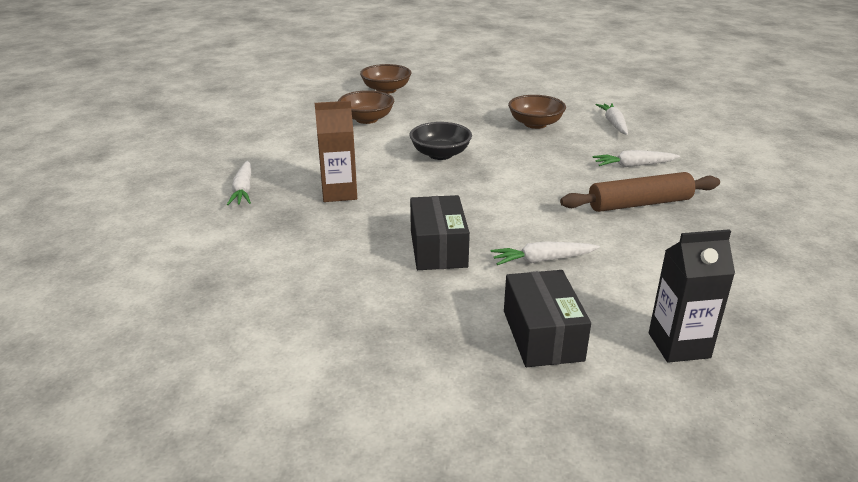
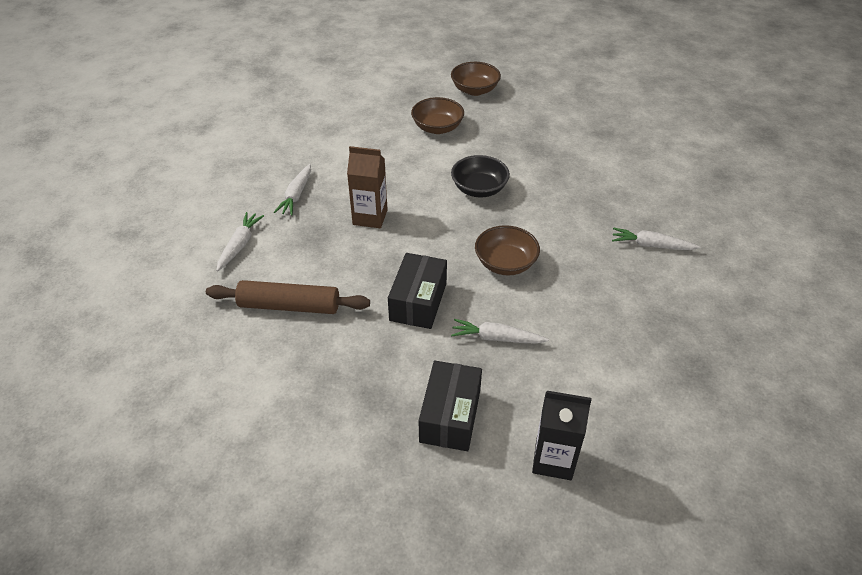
camera: 20 degrees right, 15 degrees up
brown bowl [508,95,566,129] -> brown bowl moved to [475,225,540,275]
brown rolling pin [560,172,720,212] -> brown rolling pin moved to [206,280,370,314]
white carrot [595,103,628,135] -> white carrot moved to [216,212,264,271]

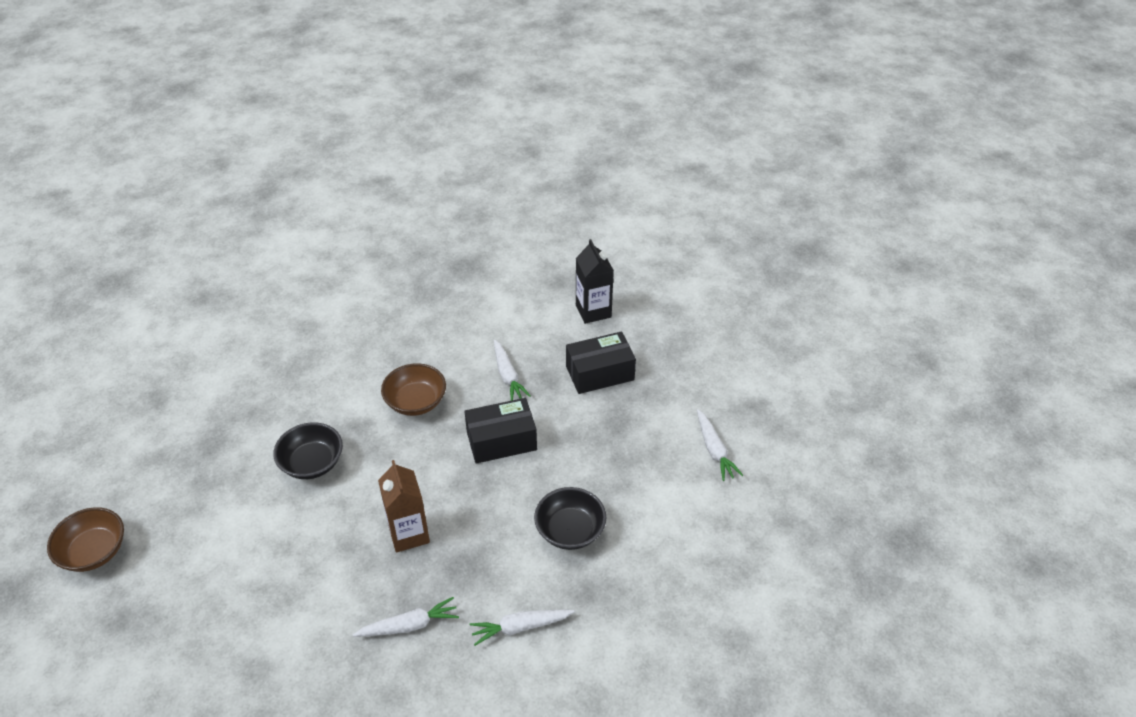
camera: 120 degrees left, 0 degrees up
brown rolling pin [206,280,370,314] -> black bowl [534,487,606,550]
brown bowl [411,97,464,134] -> none
white carrot [612,227,700,250] -> white carrot moved to [697,409,743,481]

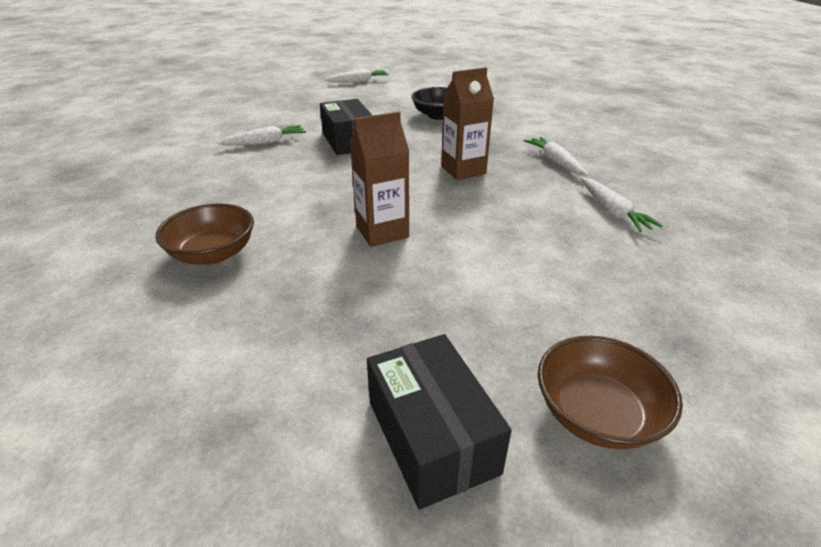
camera: 95 degrees left, 10 degrees down
black bowl [273,422,343,479] -> brown carton [350,112,410,247]
brown bowl [381,363,446,416] -> brown bowl moved to [155,204,254,265]
white carrot [470,609,575,646] -> white carrot moved to [581,178,663,232]
black box [566,331,636,394] -> black box moved to [367,334,512,510]
black carton [576,239,614,324] -> none

